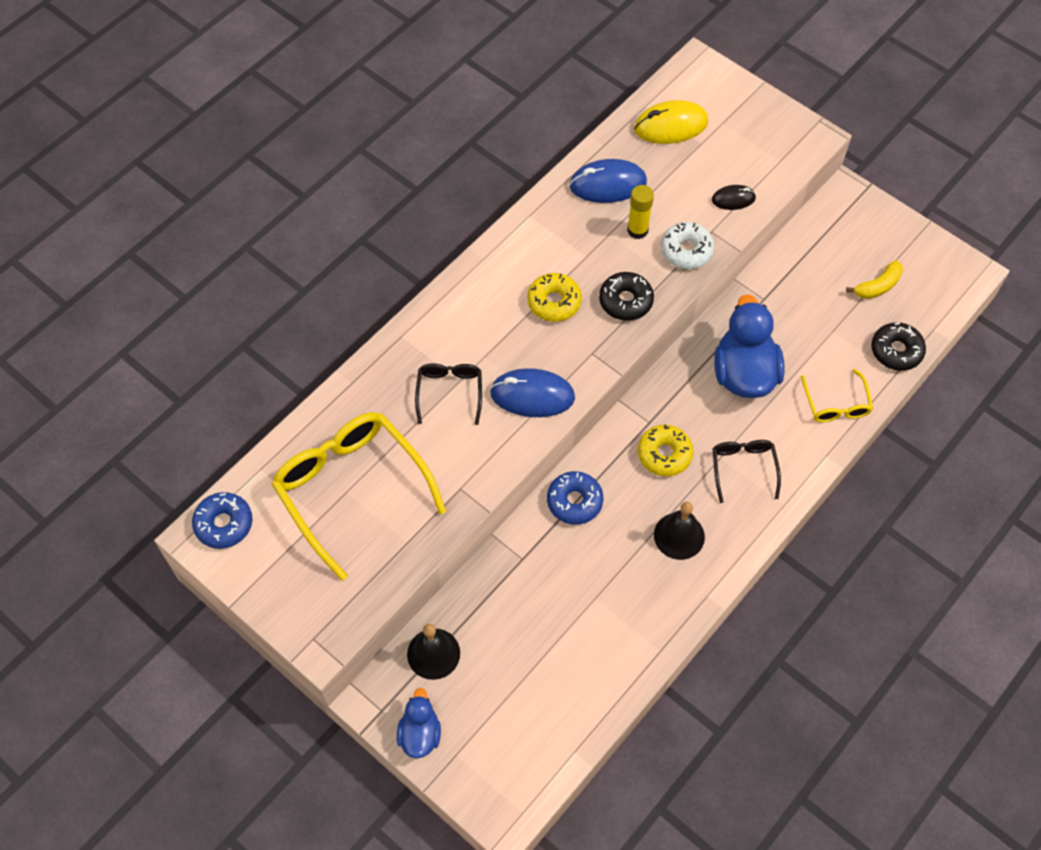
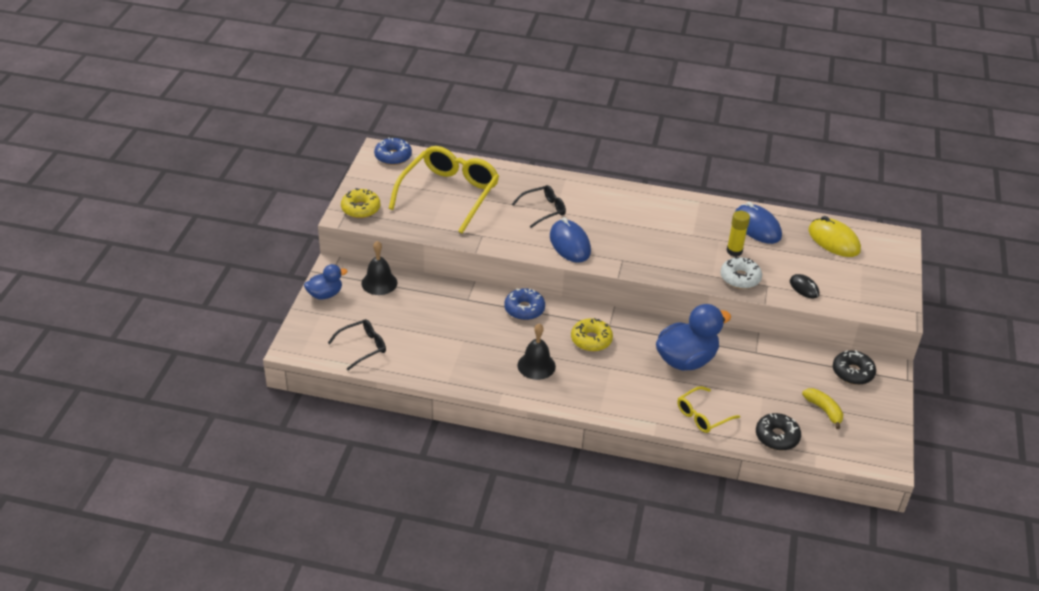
camera: 60 degrees right, 20 degrees down
yellow donut [527,273,582,322] -> yellow donut moved to [341,188,380,218]
black donut [599,272,654,321] -> black donut moved to [833,350,876,385]
black glasses [712,440,781,503] -> black glasses moved to [328,319,386,371]
yellow banana [846,260,903,299] -> yellow banana turned 150 degrees counterclockwise [802,388,843,429]

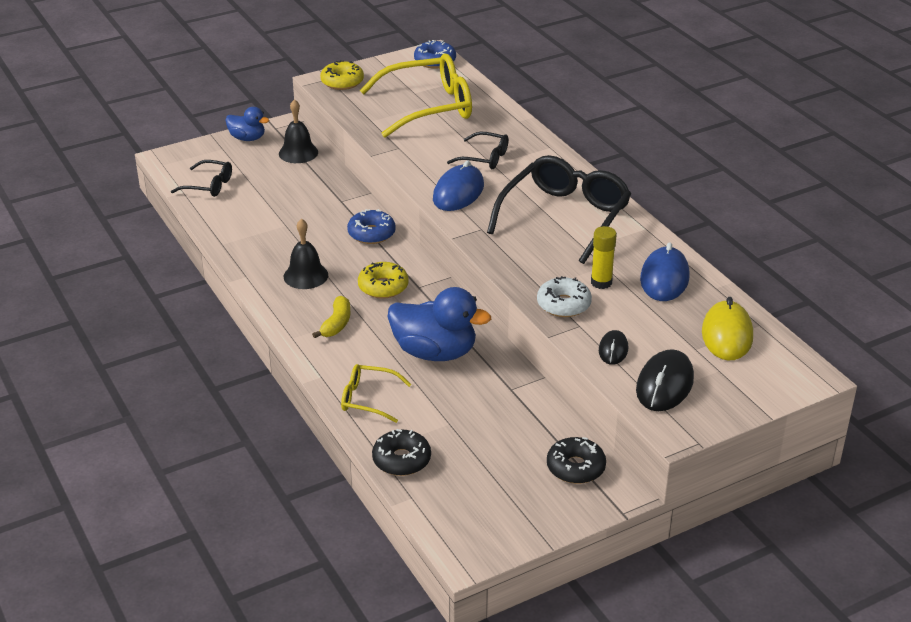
camera: 50 degrees right, 5 degrees down
yellow banana [802,388,843,429] -> yellow banana moved to [312,296,351,338]
none -> black glasses [487,155,631,264]
none -> black mouse [636,349,694,411]

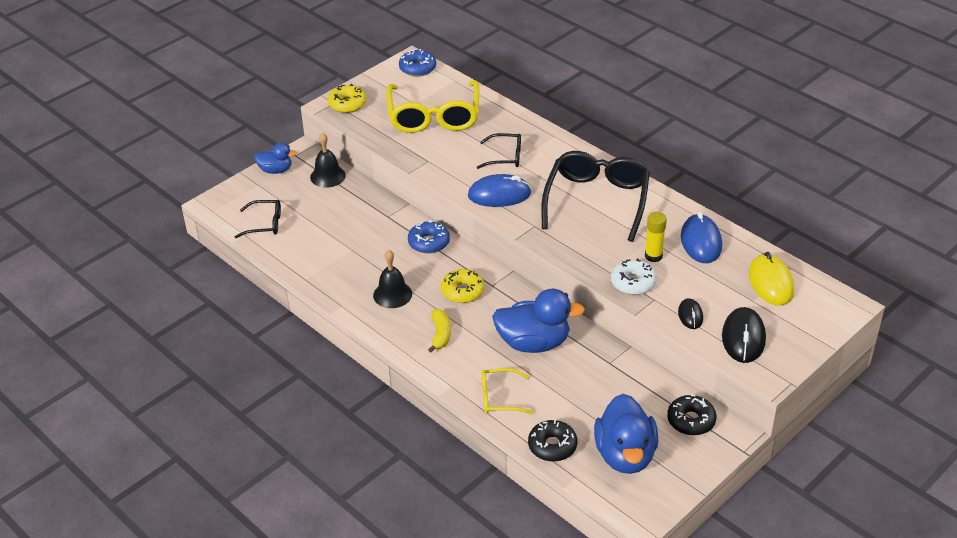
camera: 15 degrees left, 5 degrees up
yellow glasses [360,53,472,137] -> yellow glasses turned 120 degrees clockwise [386,80,479,133]
blue mouse [433,161,484,211] -> blue mouse turned 75 degrees clockwise [468,174,531,207]
none -> blue duck [594,394,658,474]

